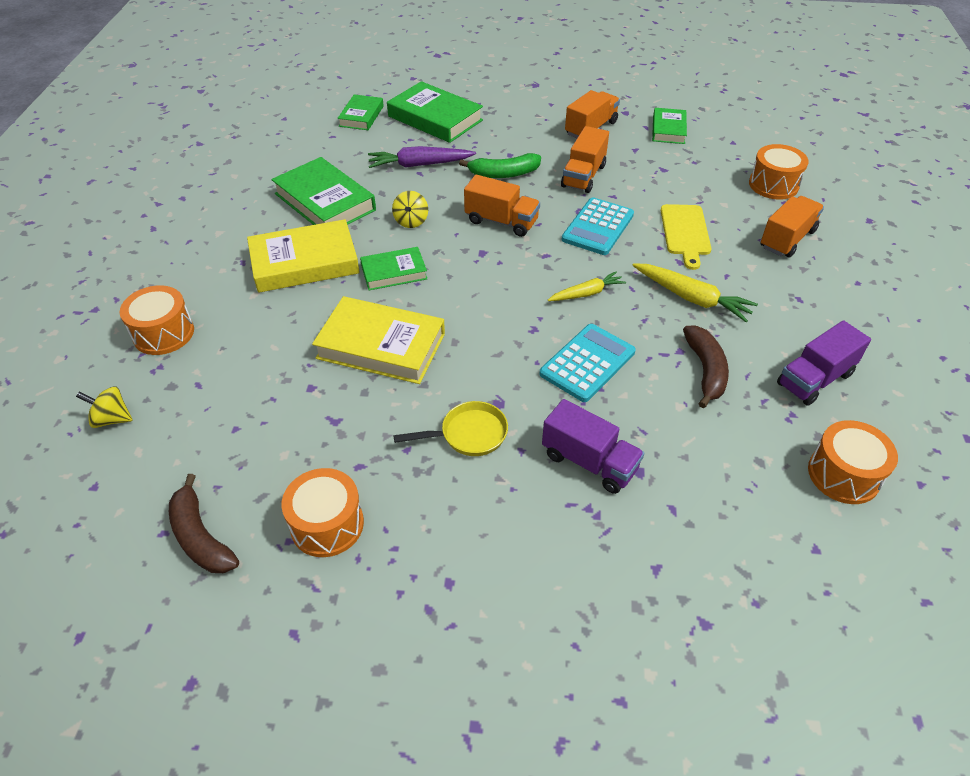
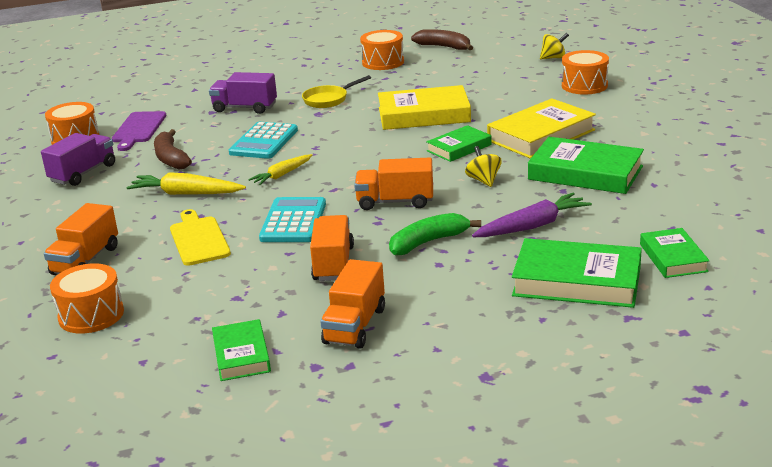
camera: 160 degrees right, 20 degrees down
none -> purple cutting board [112,111,166,151]

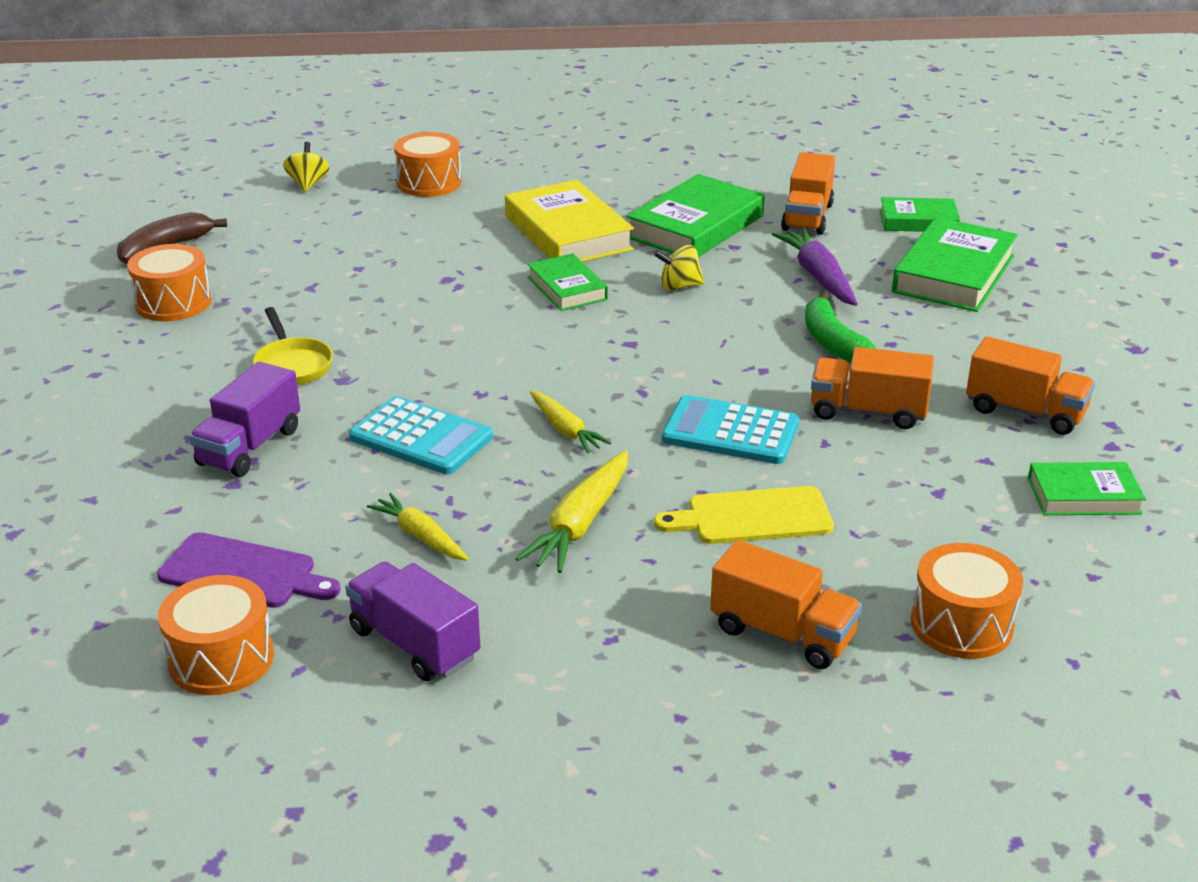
camera: 80 degrees left, 5 degrees up
brown banana [154,129,192,170] -> yellow carrot [367,493,469,561]
orange truck [354,158,433,210] -> orange truck moved to [781,152,835,235]
yellow book [378,85,471,130] -> none

